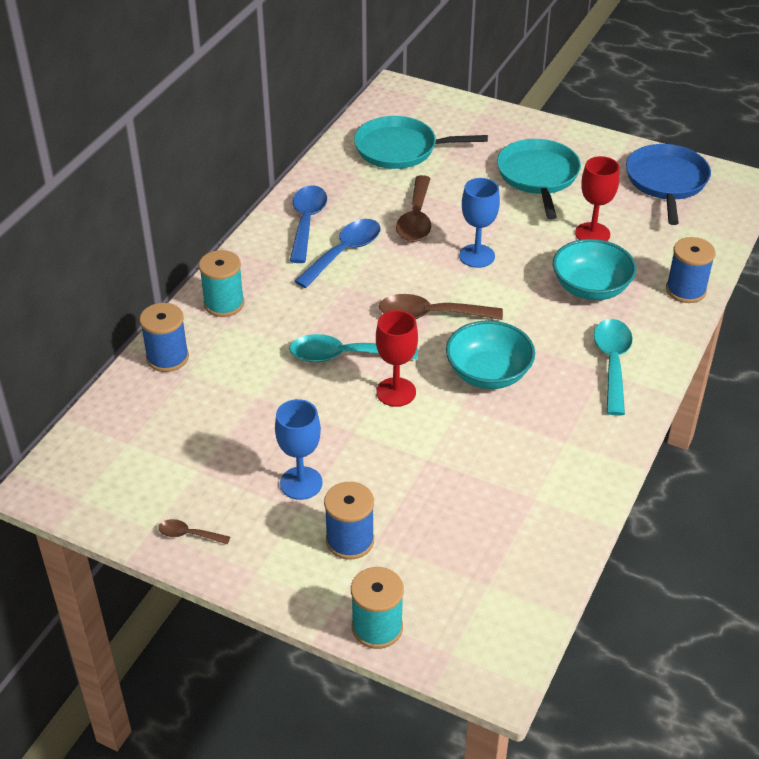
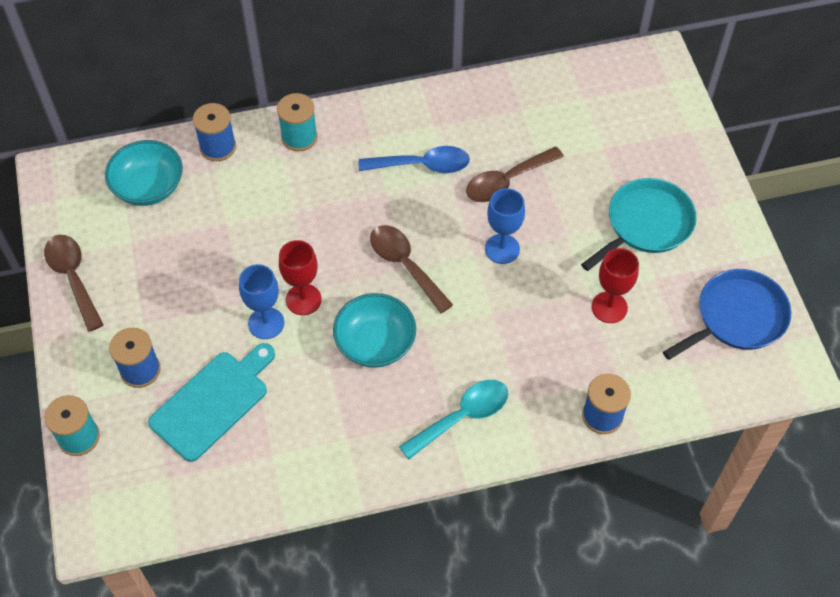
camera: 50 degrees right, 15 degrees up
brown spoon [158,519,230,545] -> brown spoon [44,235,104,332], size x1.99
blue goblet [275,399,323,500] -> blue goblet moved to [239,264,284,339]
turquoise spoon [289,334,418,362] -> none
blue spoon [290,185,327,263] -> none
turquoise pan [354,116,488,169] -> none
turquoise bowl [553,239,636,300] -> turquoise bowl moved to [105,140,183,206]
none -> turquoise cutting board [148,343,275,462]

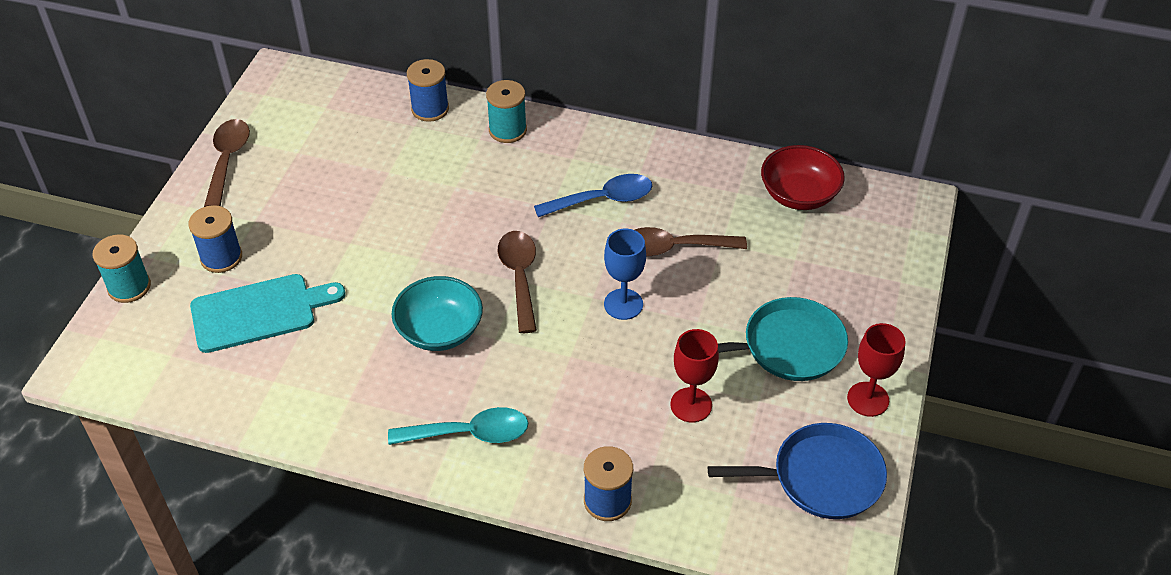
camera: 30 degrees right, 10 degrees down
turquoise bowl [105,140,183,206] -> none
blue goblet [239,264,284,339] -> none
red goblet [279,240,322,315] -> red goblet moved to [847,323,905,417]
blue spoon [359,146,470,173] -> blue spoon turned 45 degrees counterclockwise [534,174,653,217]
none -> red bowl [761,145,845,210]

